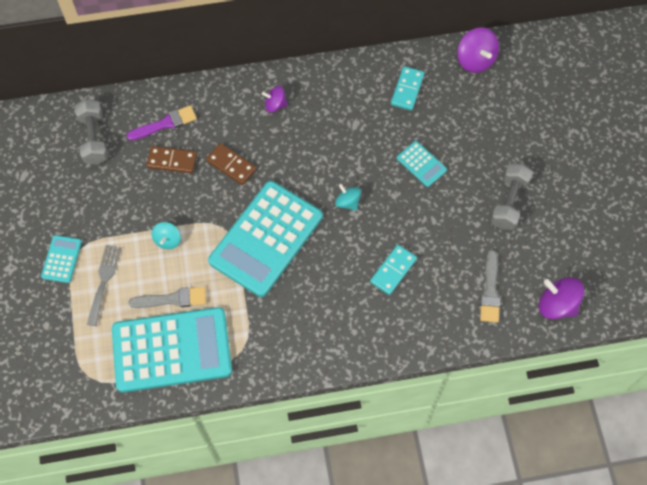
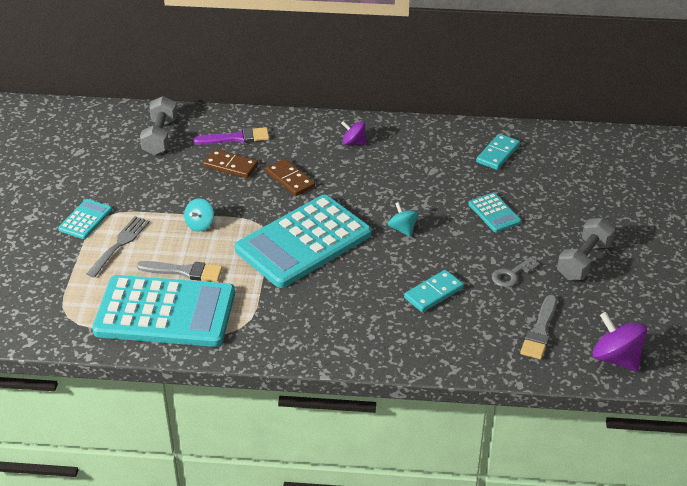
camera: 15 degrees right, 25 degrees down
purple spinning top [457,27,499,73] -> none
none -> grey key [492,257,539,287]

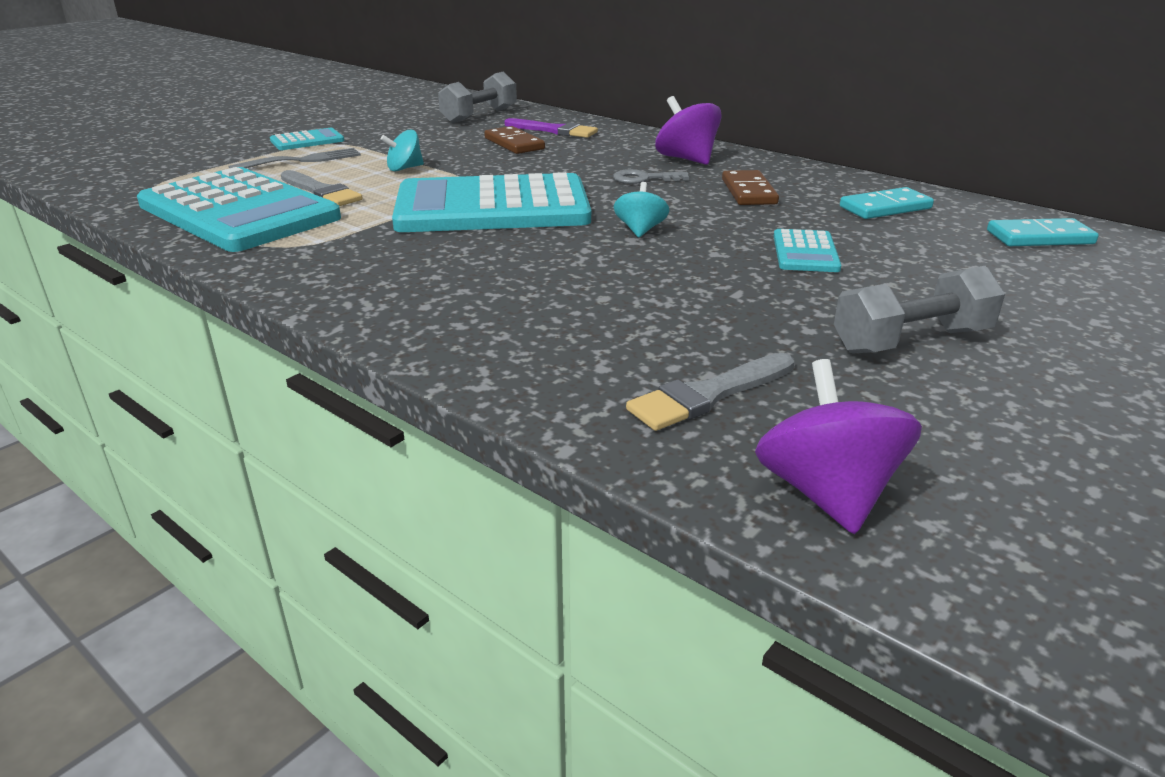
camera: 35 degrees right, 10 degrees down
brown domino [266,159,315,196] -> brown domino moved to [722,170,779,205]
purple spinning top [341,121,367,145] -> purple spinning top [655,96,722,165], size x1.63
turquoise domino [404,270,464,312] -> turquoise domino moved to [987,218,1099,246]
grey key [492,257,539,287] -> grey key moved to [613,169,689,184]

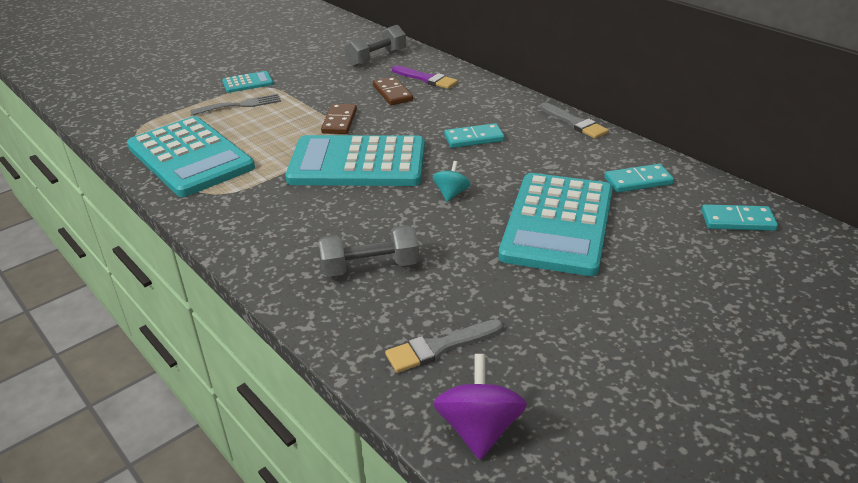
camera: 10 degrees right, 5 degrees up
grey brush [281,170,363,206] -> grey brush moved to [540,103,609,139]
turquoise spinning top [381,130,424,171] -> none
grey key [613,169,689,184] -> turquoise domino [444,123,505,148]
purple spinning top [655,96,722,165] -> none
brown domino [722,170,779,205] -> brown domino moved to [321,104,357,134]
turquoise calculator [774,229,841,272] -> turquoise calculator [498,173,613,276], size x2.33
grey dumbbell [834,266,1005,354] -> grey dumbbell moved to [318,225,419,277]

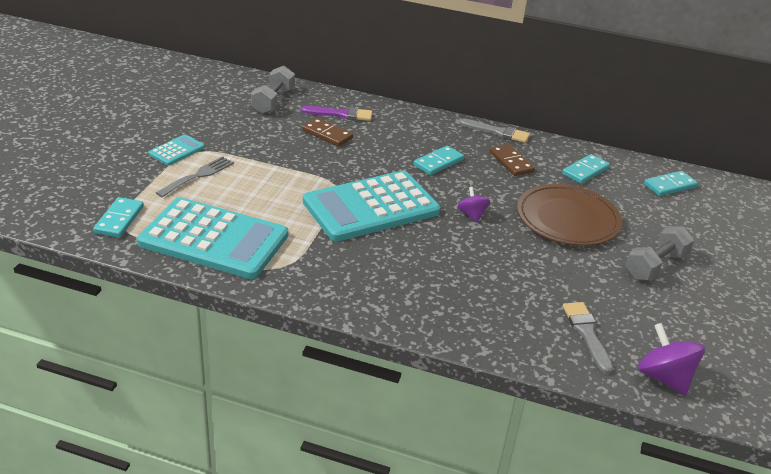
camera: 35 degrees left, 0 degrees up
grey dumbbell [318,225,419,277] -> grey dumbbell moved to [626,226,694,281]
brown domino [321,104,357,134] -> brown domino moved to [490,144,535,176]
grey brush [385,319,503,373] -> grey brush turned 135 degrees clockwise [563,302,613,374]
turquoise spinning top [433,161,471,202] -> purple spinning top [457,187,490,222]
turquoise calculator [498,173,613,276] -> brown plate [517,184,622,246]
none -> turquoise domino [93,197,144,238]

